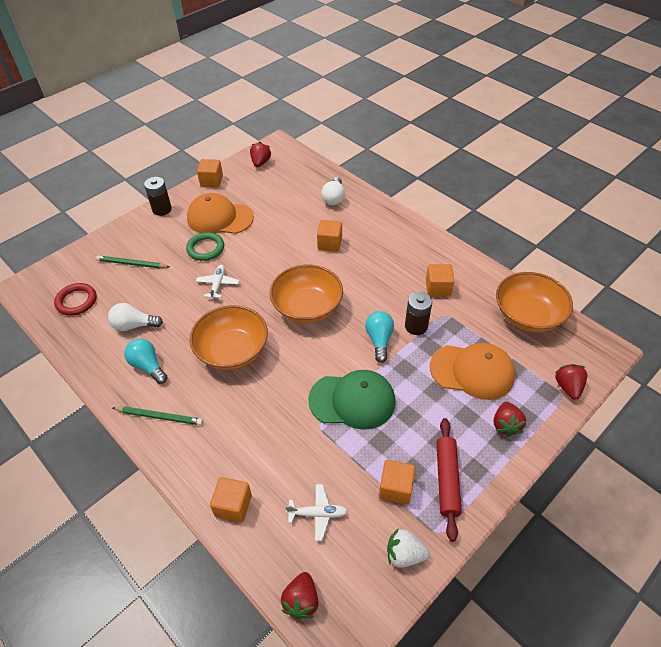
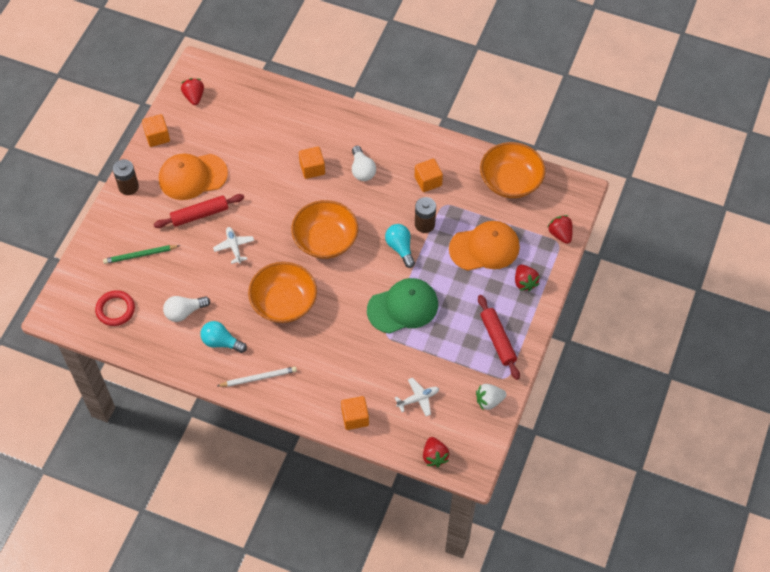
camera: 25 degrees left, 10 degrees up
green pencil [113,406,203,425] -> white pencil [217,367,297,387]
green ring [186,232,224,261] -> red rolling pin [153,194,244,228]
white light bulb [321,177,345,205] -> white light bulb moved to [352,146,376,181]
orange cube [379,460,415,505] -> none

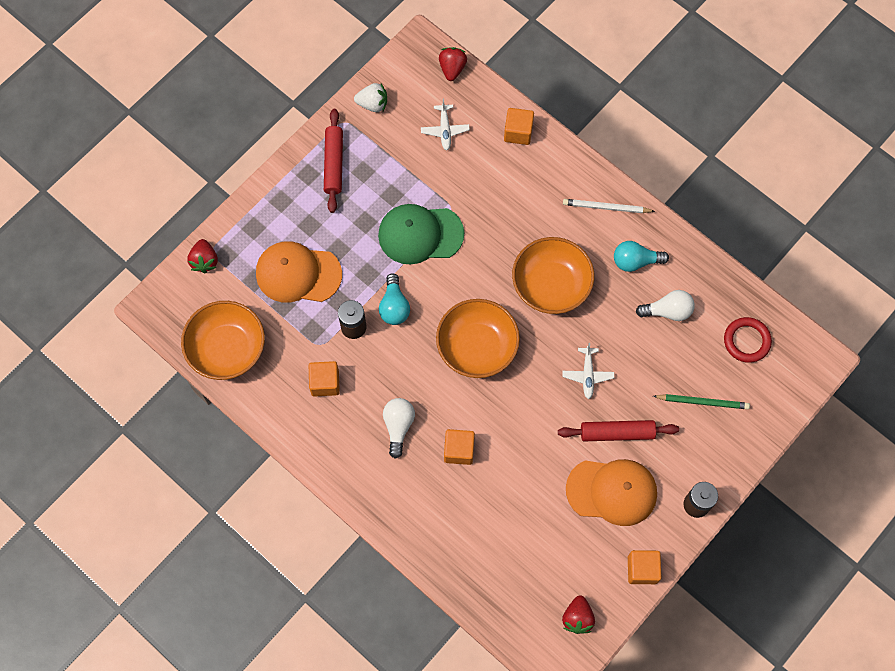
camera: 160 degrees left, 10 degrees up
turquoise light bulb [200,321,247,353] -> turquoise light bulb turned 135 degrees clockwise [614,241,669,272]
white plane [395,378,439,416] -> white plane turned 90 degrees counterclockwise [421,98,470,150]
red strawberry [515,265,540,292] -> none

